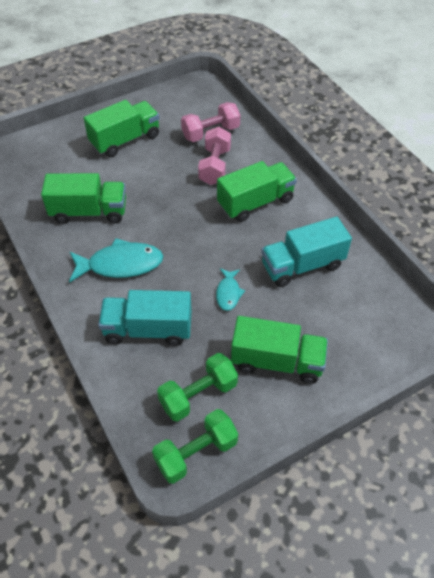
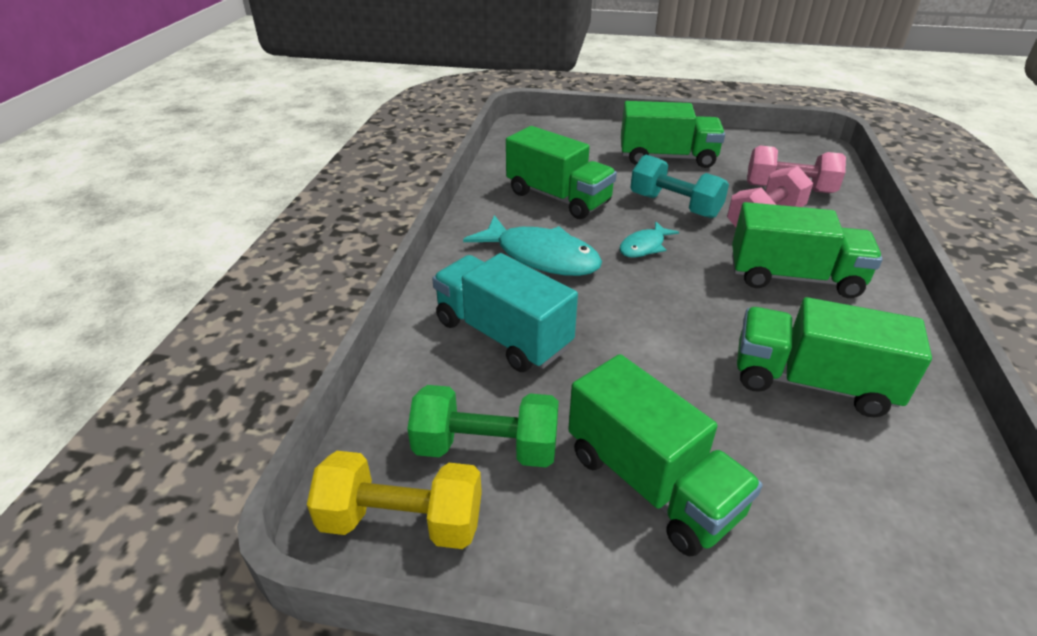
camera: 40 degrees right, 15 degrees down
green dumbbell [152,409,238,484] -> yellow dumbbell [307,451,482,549]
turquoise fish [216,268,245,311] -> turquoise fish moved to [619,221,679,257]
turquoise truck [261,217,352,287] -> green truck [737,297,932,417]
none -> turquoise dumbbell [630,155,729,218]

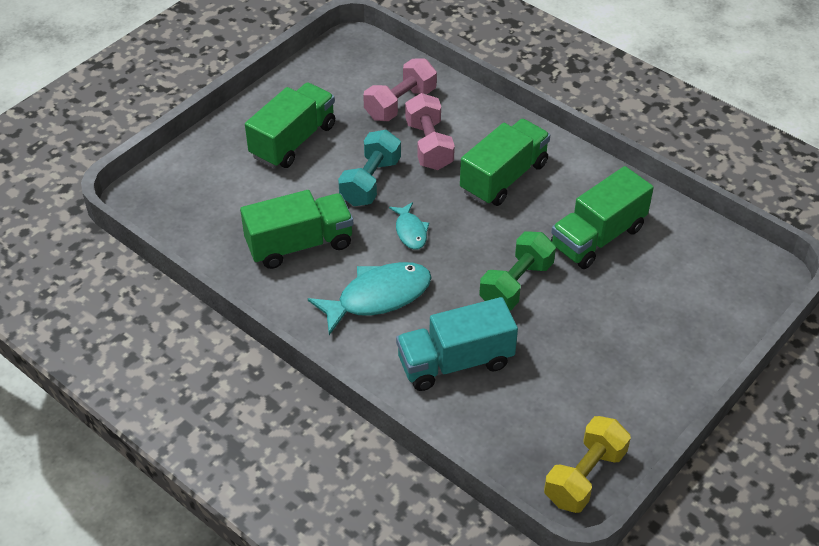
camera: 60 degrees left, 10 degrees up
green dumbbell [407,385,559,468] -> green dumbbell moved to [480,231,556,311]
green truck [568,354,763,556] -> none
turquoise dumbbell [630,155,729,218] -> turquoise dumbbell turned 45 degrees counterclockwise [338,130,401,206]

